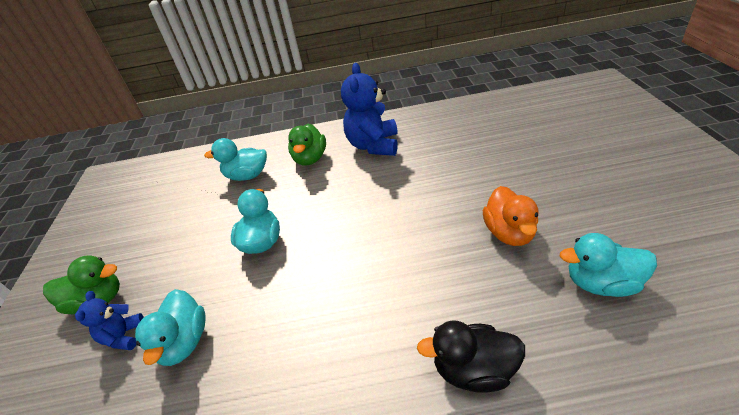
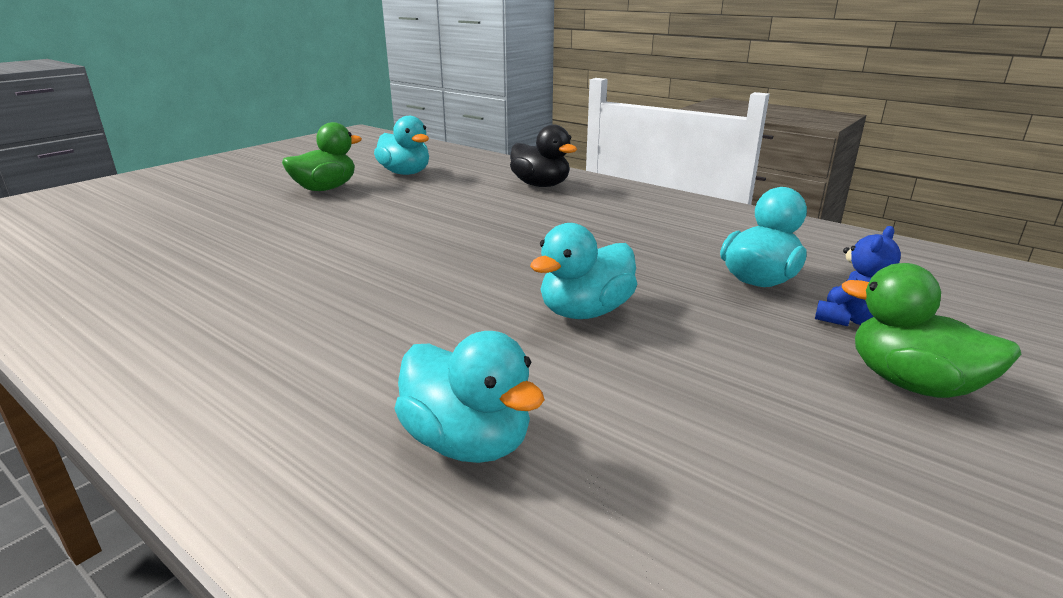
camera: 140 degrees left, 15 degrees down
green duck [288,124,326,166] -> green duck moved to [282,122,362,191]
blue teddy bear [341,63,398,156] -> none
orange duck [482,186,538,246] -> none

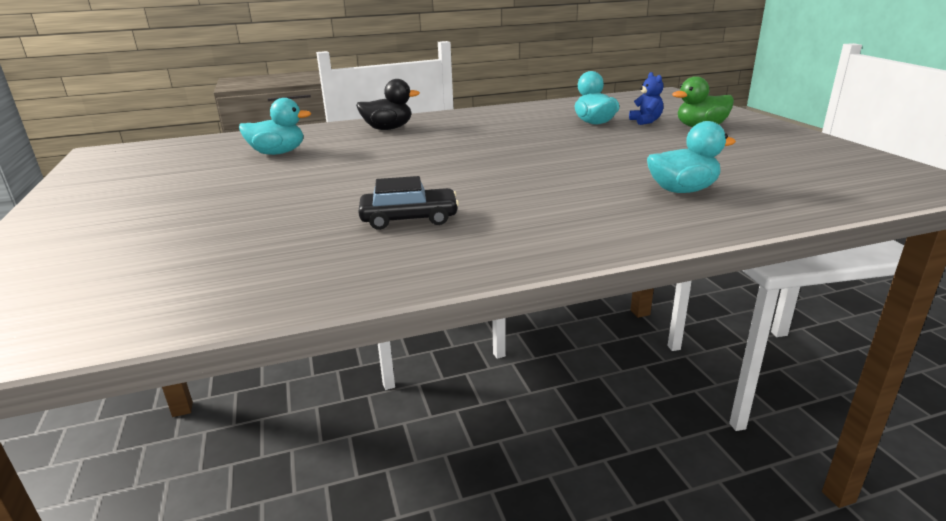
camera: 55 degrees left, 0 degrees up
green duck [282,122,362,191] -> none
turquoise duck [530,223,637,319] -> none
none -> black car [358,176,459,230]

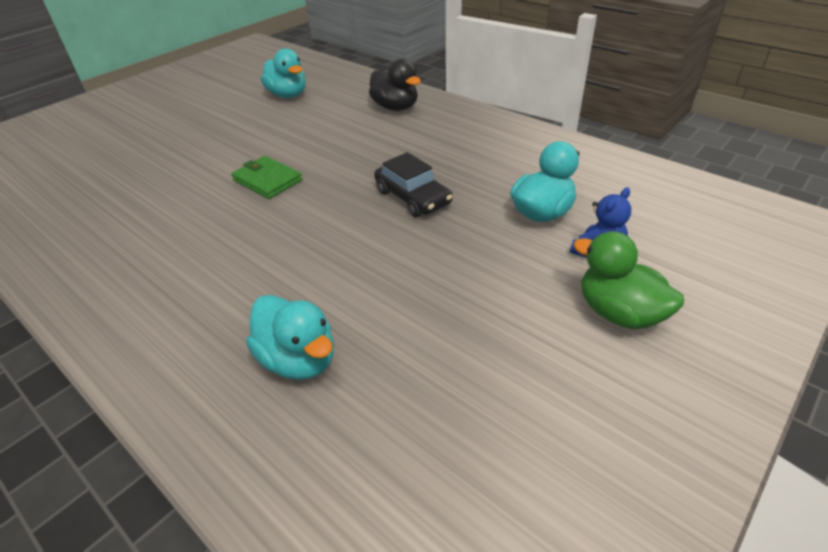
camera: 60 degrees right, 15 degrees up
black car [358,176,459,230] -> black car moved to [374,152,453,217]
none -> green wallet [231,156,302,199]

